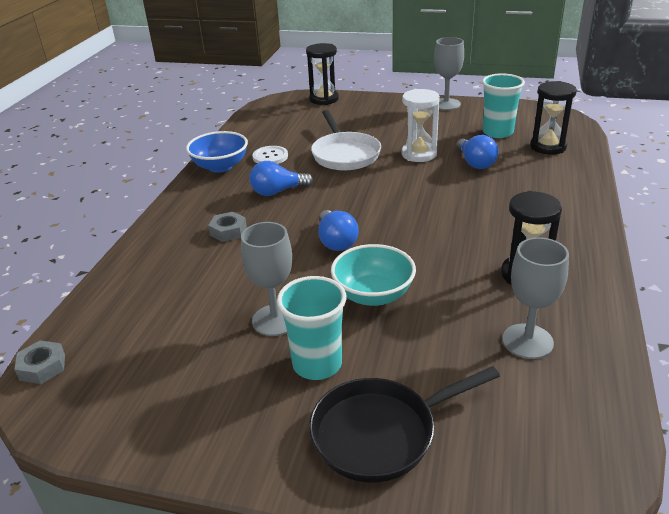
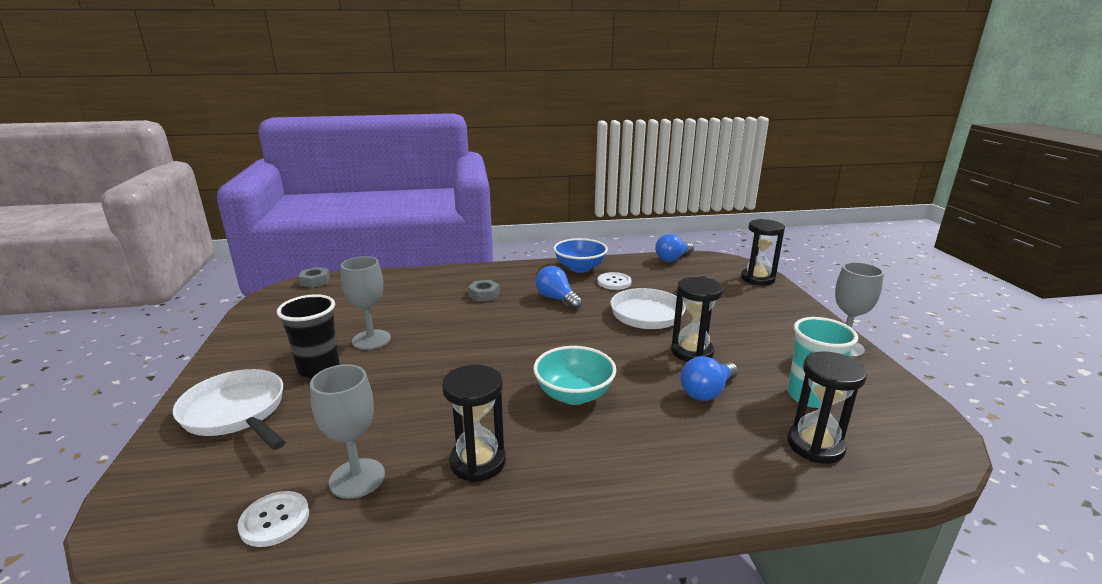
camera: 65 degrees right, 10 degrees down
turquoise cup [277,276,346,380] -> black cup [277,294,340,378]
black pan [309,366,500,482] -> white pan [173,369,286,450]
blue light bulb [318,210,359,251] -> blue light bulb moved to [655,234,694,262]
turquoise bowl [331,244,416,306] -> turquoise bowl moved to [533,346,616,405]
white hourglass [402,89,440,162] -> black hourglass [671,277,723,362]
none -> white button [238,491,309,547]

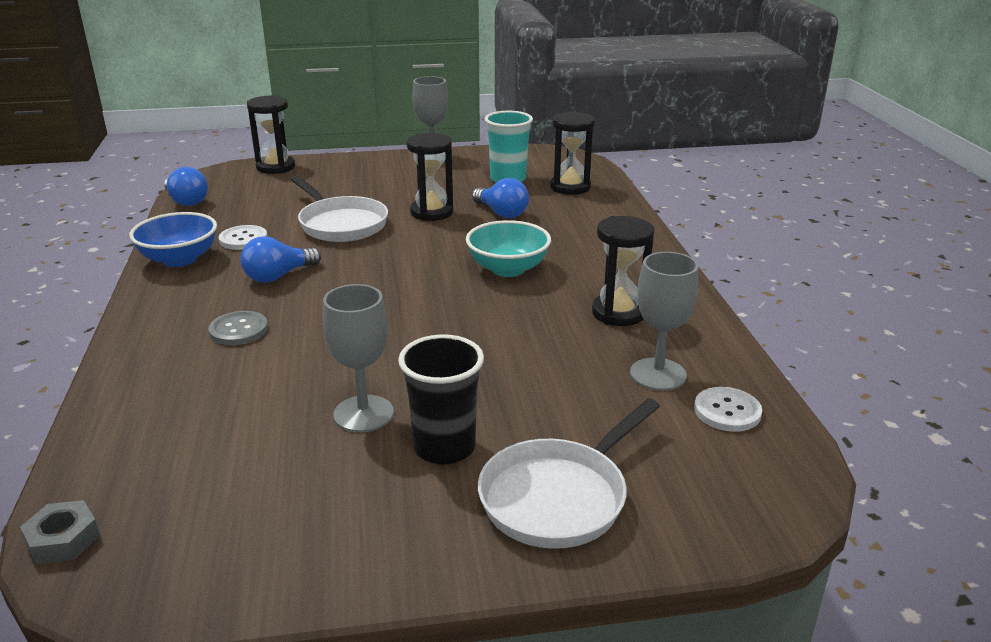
camera: 90 degrees left, 5 degrees up
grey nut [468,280,500,302] -> grey button [209,311,268,345]

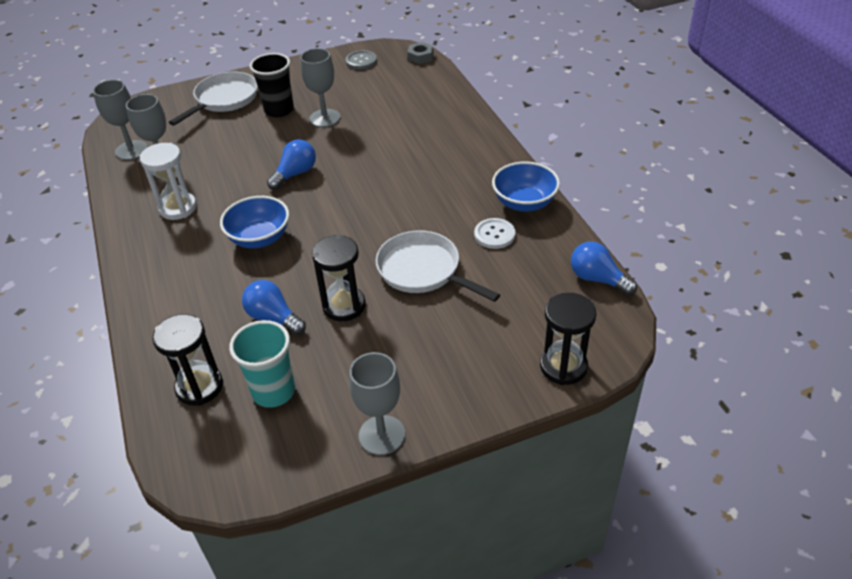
camera: 170 degrees right, 15 degrees up
grey button [209,311,268,345] -> grey button moved to [345,50,377,69]
blue light bulb [241,236,321,283] -> blue light bulb moved to [267,139,316,190]
turquoise bowl [466,220,551,277] -> blue bowl [220,196,289,248]
black hourglass [592,216,654,326] -> white hourglass [140,143,197,220]
white button [694,387,762,432] -> grey goblet [93,80,148,160]

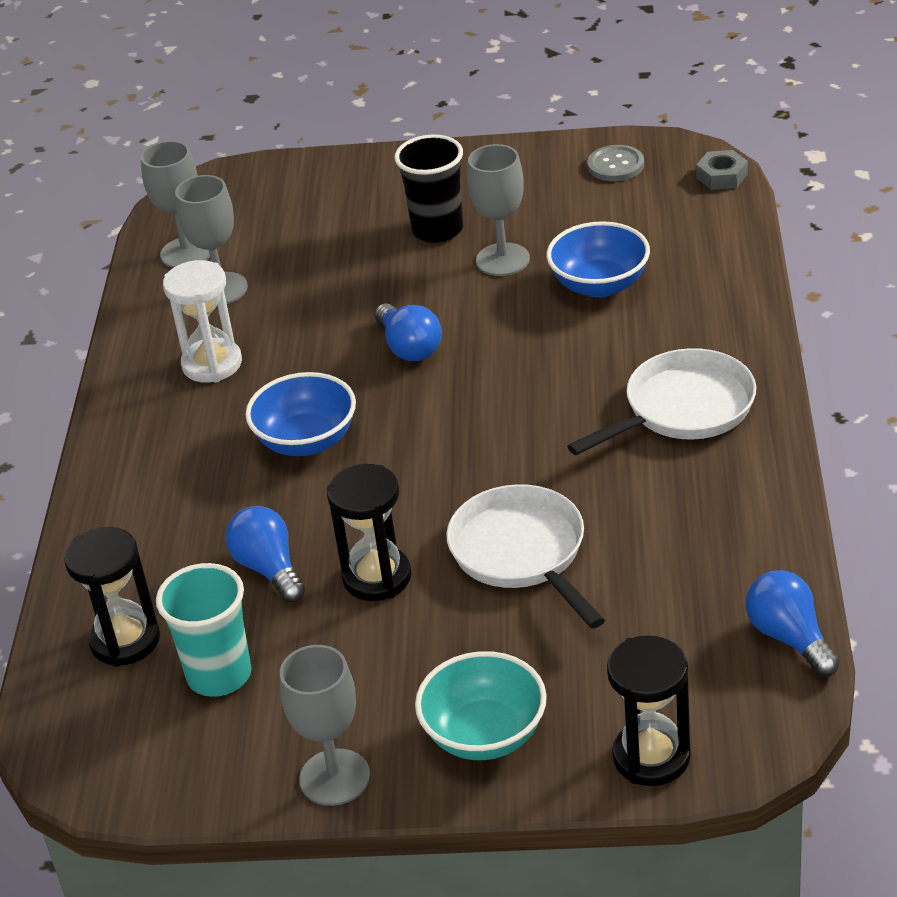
camera: 25 degrees right, 5 degrees down
white pan [169,72,258,126] -> white pan moved to [567,348,756,455]
blue light bulb [267,139,316,190] -> blue light bulb turned 90 degrees clockwise [375,303,442,361]
white button [474,218,515,249] -> none
blue bowl [492,161,560,212] -> blue bowl moved to [546,221,650,298]
none -> turquoise bowl [415,651,547,760]

